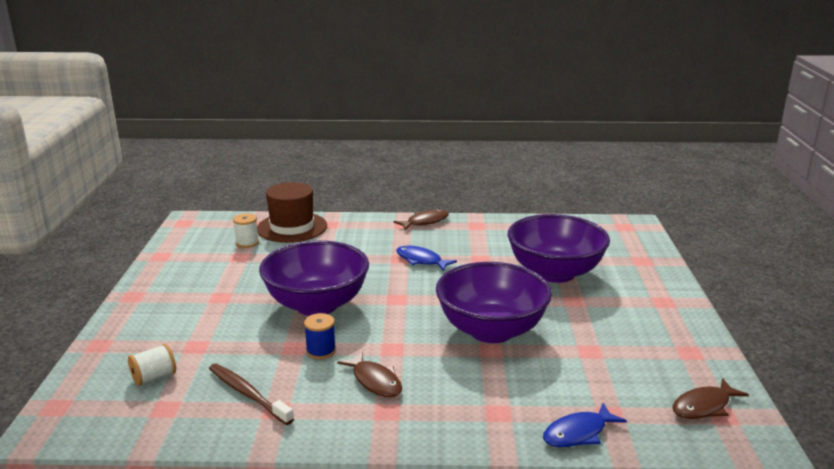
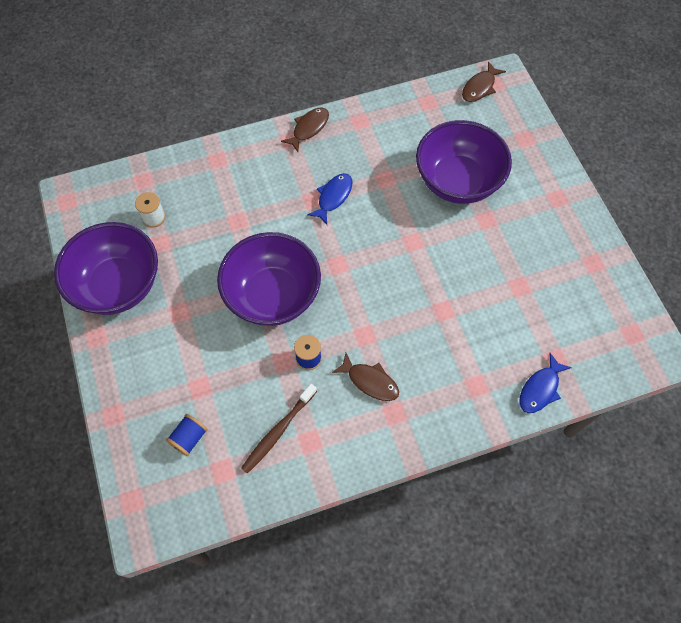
camera: 20 degrees left, 40 degrees up
white spool [128,344,176,386] -> blue spool [166,414,208,456]
brown toothbrush [209,364,294,425] -> brown toothbrush turned 75 degrees counterclockwise [241,384,317,474]
brown hat [257,182,327,243] -> none
blue fish [396,246,457,271] -> blue fish turned 105 degrees clockwise [307,173,352,224]
purple bowl [436,262,552,343] -> purple bowl moved to [54,222,158,315]
brown fish [673,378,749,419] -> brown fish moved to [462,61,506,102]

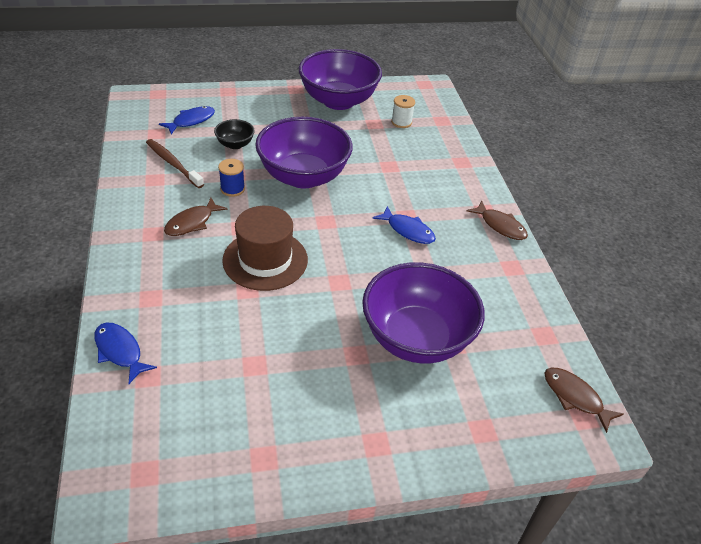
camera: 95 degrees right, 20 degrees down
blue spool [166,414,208,456] -> blue fish [159,106,215,134]
none -> black bowl [214,119,255,149]
none -> brown hat [222,206,308,291]

